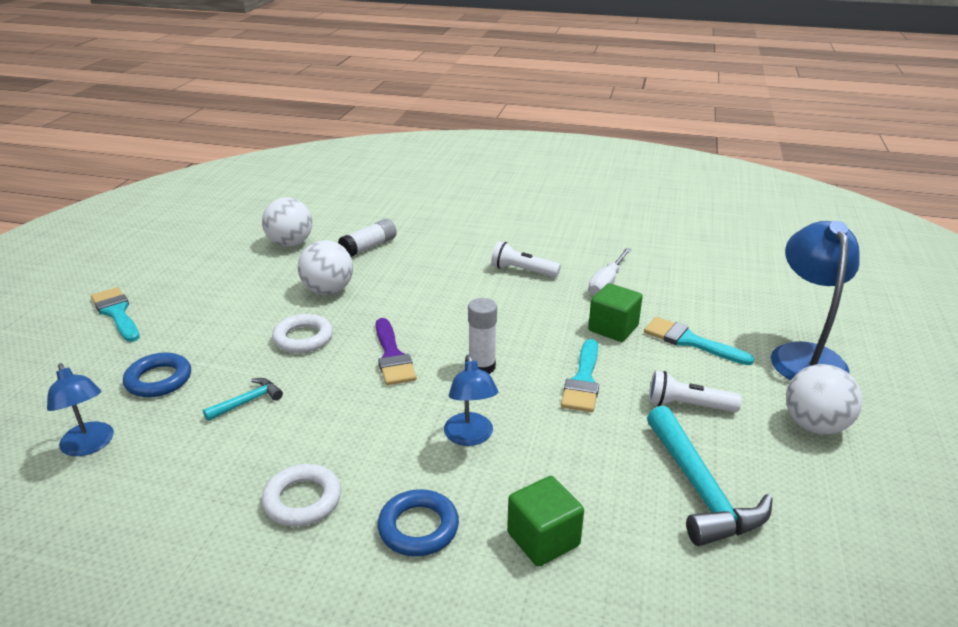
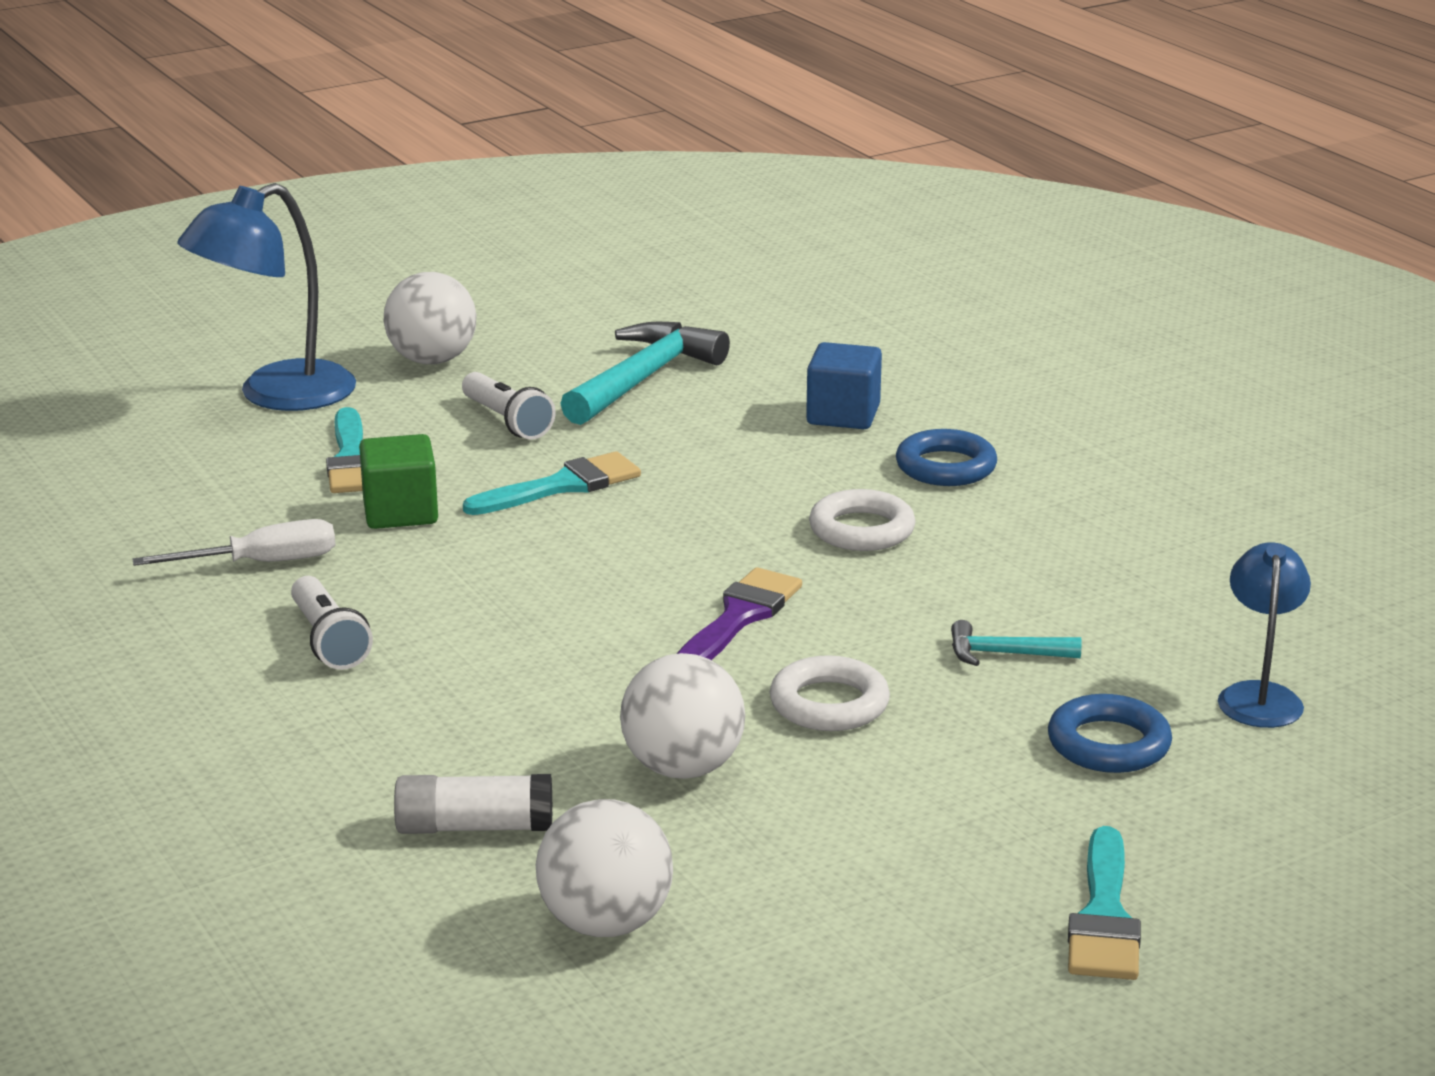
camera: 135 degrees left, 5 degrees down
white ring [262,464,341,526] -> white ring moved to [809,489,916,551]
blue lamp [444,355,498,446] -> none
white glue stick [468,298,497,374] -> none
green cube [507,476,584,567] -> blue cube [806,342,882,429]

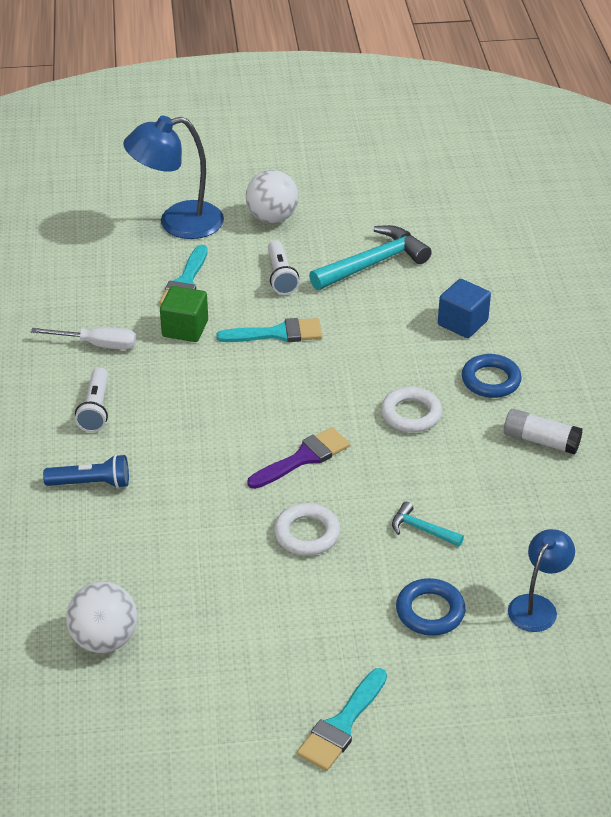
camera: 25 degrees right, 15 degrees up
white glue stick [394,774,552,834] -> white glue stick moved to [504,408,583,455]
white ball [620,653,745,779] -> none
none -> blue flashlight [43,454,129,488]

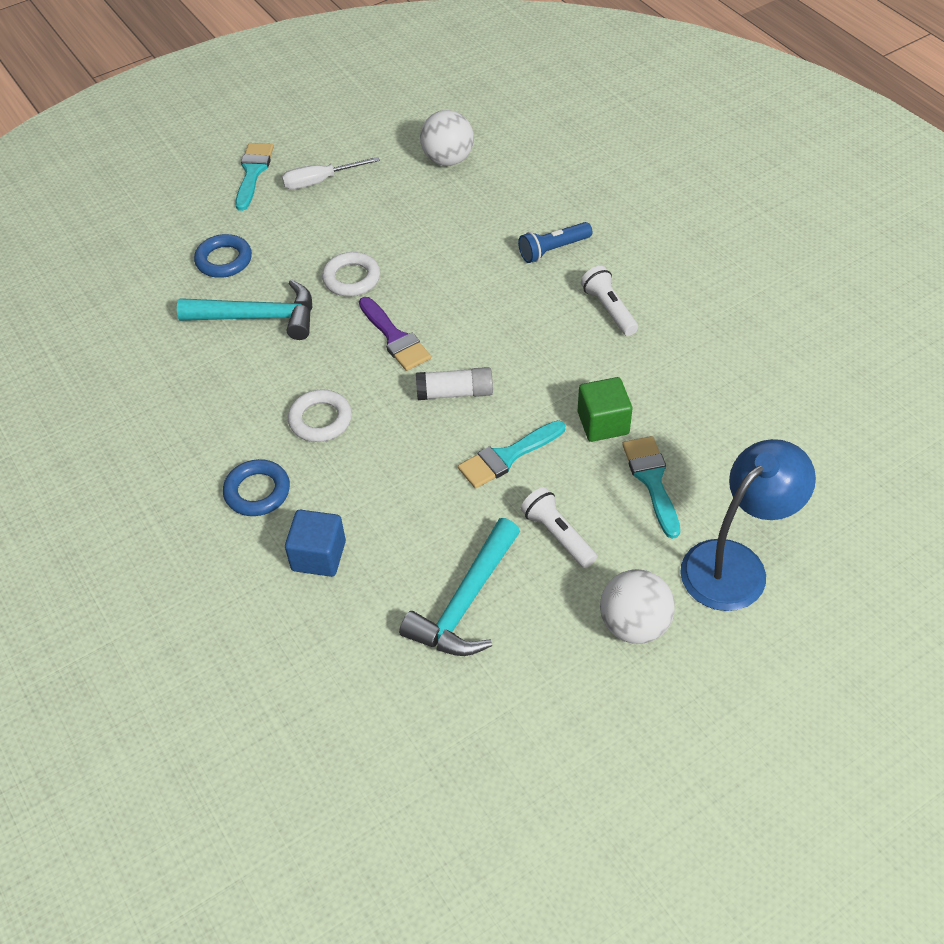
camera: 155 degrees right, 10 degrees up
white screwdriver [31,327,137,350] -> white screwdriver moved to [282,157,380,189]
purple brush [247,427,350,489] -> purple brush turned 60 degrees counterclockwise [359,297,431,371]
turquoise hammer [392,502,464,547] -> turquoise hammer [177,280,313,340], size x2.01
white glue stick [504,408,583,455] -> white glue stick moved to [416,367,493,400]
blue lamp [508,529,575,632] -> none

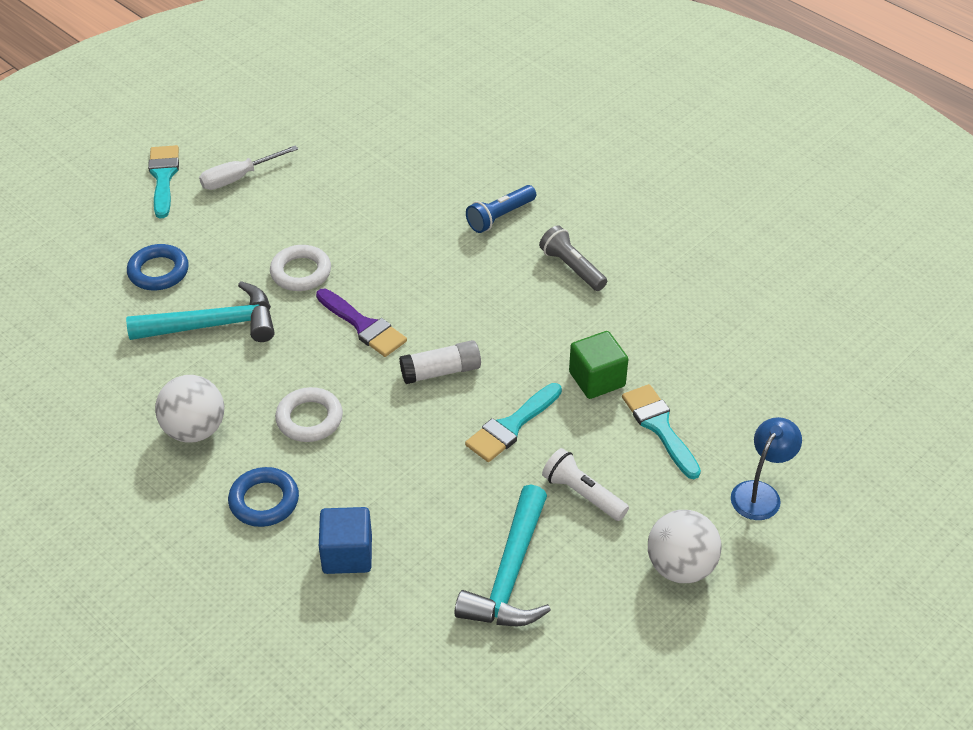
camera: 15 degrees left, 5 degrees down
white ball [420,110,474,166] -> white ball moved to [155,375,224,443]
white flashlight [581,266,638,336] -> grey flashlight [539,226,607,291]
blue lamp [680,439,816,611] -> blue lamp [731,417,802,520], size x0.59

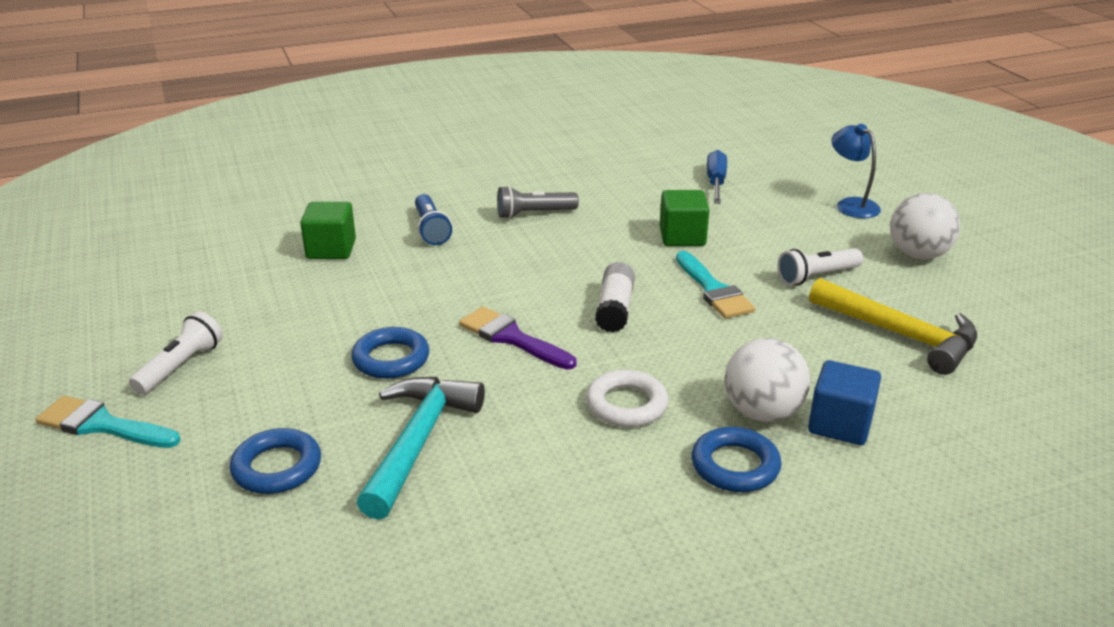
camera: 65 degrees left, 15 degrees down
white ball [155,375,224,443] -> white ball moved to [725,338,810,422]
white screwdriver [199,145,298,190] -> white flashlight [129,312,223,395]
white ring [270,245,331,291] -> blue ring [351,327,429,379]
purple brush [316,289,407,357] -> purple brush turned 120 degrees counterclockwise [459,306,576,370]
turquoise hammer [454,484,551,626] -> yellow hammer [809,278,977,375]
turquoise brush [622,384,701,479] -> none
none -> green cube [300,202,356,259]
none -> blue screwdriver [707,150,727,204]

